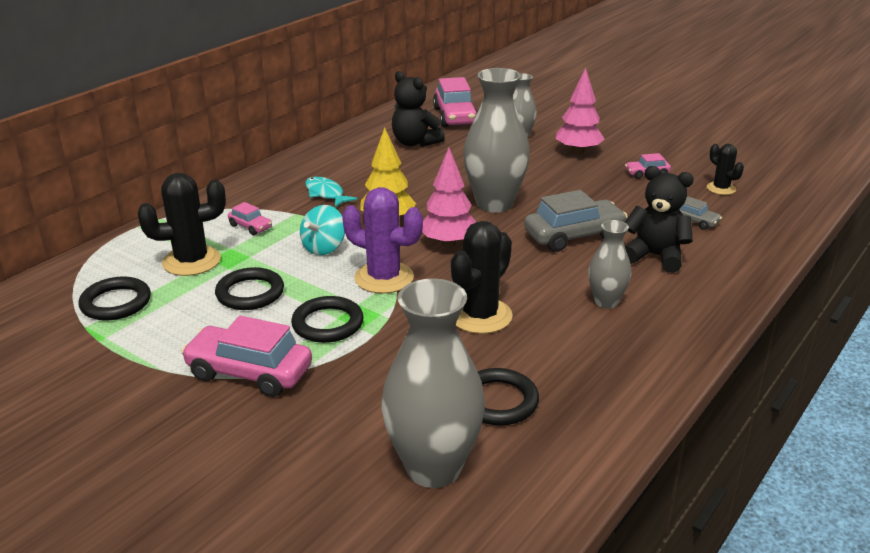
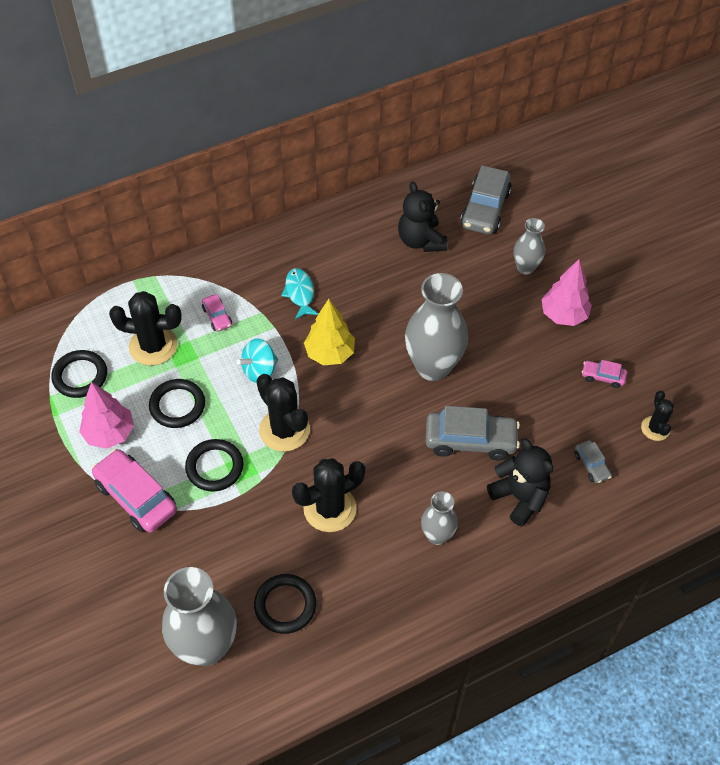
camera: 25 degrees right, 25 degrees up
purple cactus [342,187,423,294] -> black cactus [257,374,310,452]
pink tree [422,148,476,247] -> pink tree moved to [79,382,134,449]
pink car [433,77,478,127] -> grey car [460,165,512,234]

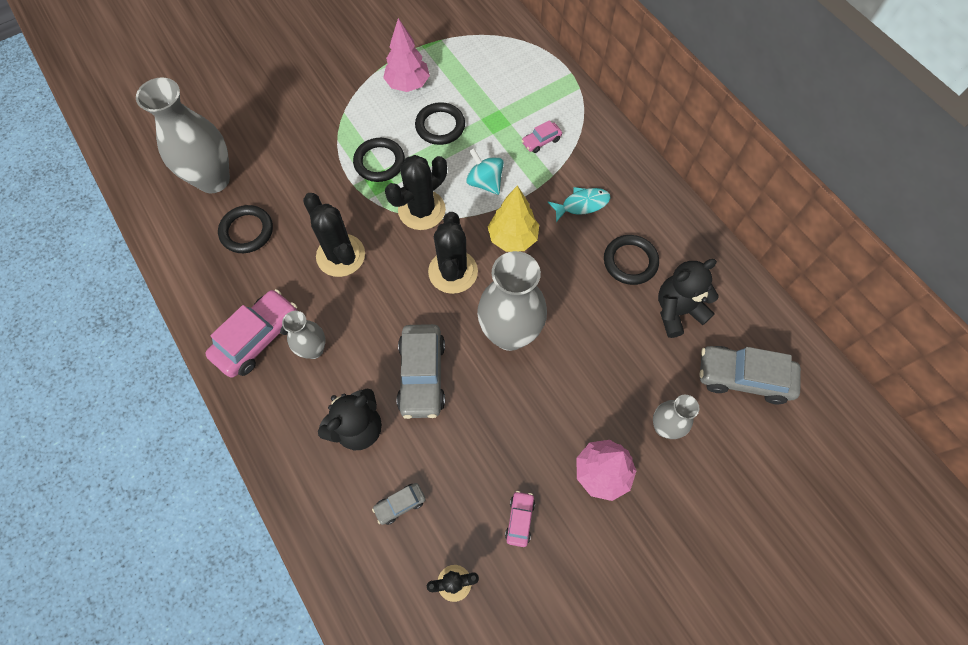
camera: 85 degrees right, 10 degrees up
black ring [51,350,107,398] -> black ring moved to [604,235,659,285]
pink car [91,449,177,533] -> pink car moved to [205,289,297,378]
black cactus [109,291,182,366] -> black cactus moved to [428,212,478,294]

